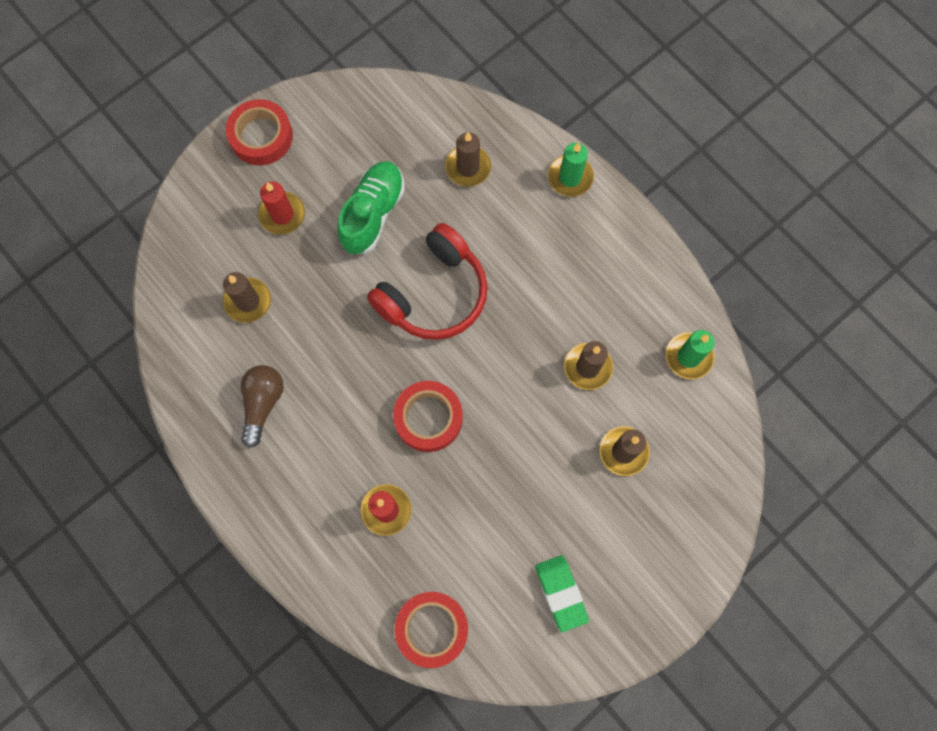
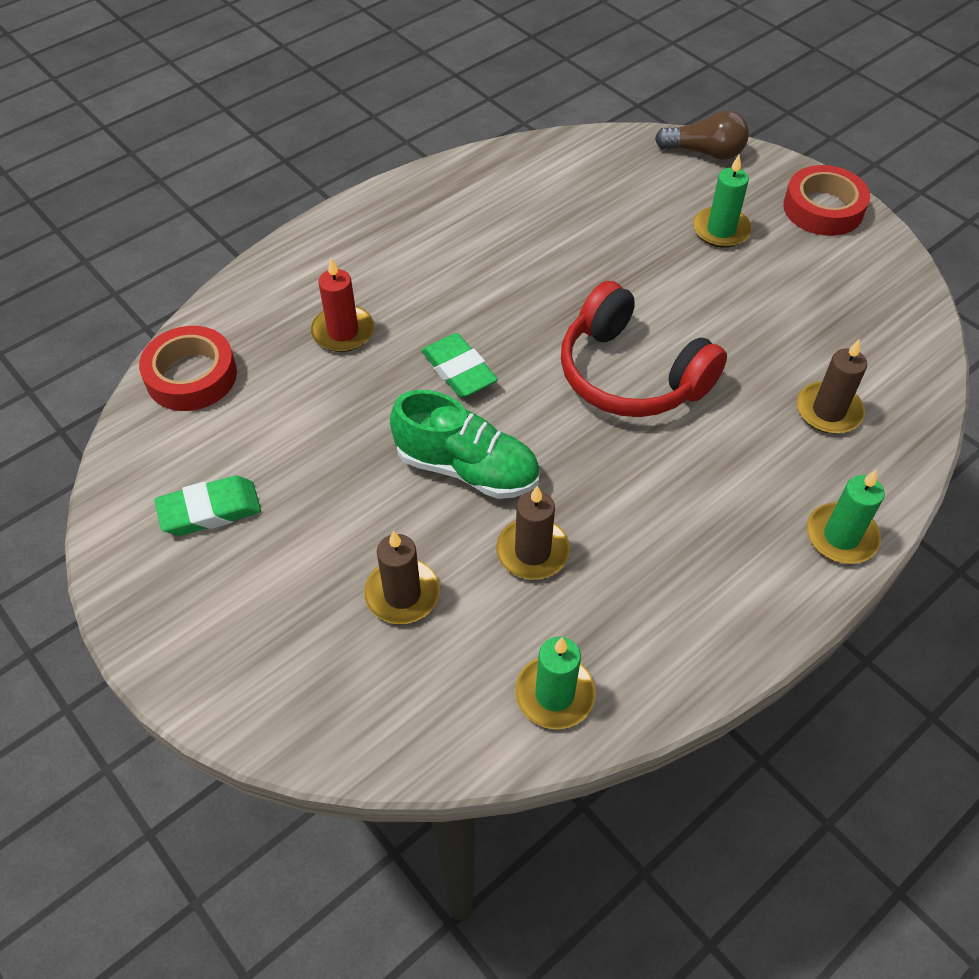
camera: 90 degrees right, 20 degrees down
brown candle [223,272,271,323] -> none
brown light bulb [241,365,284,448] -> brown light bulb moved to [655,111,749,160]
red candle [258,181,305,235] -> green candle [693,155,752,248]
green shoe [337,161,405,254] -> green shoe moved to [390,390,540,499]
red tape [393,381,463,452] -> green eraser [421,333,498,398]

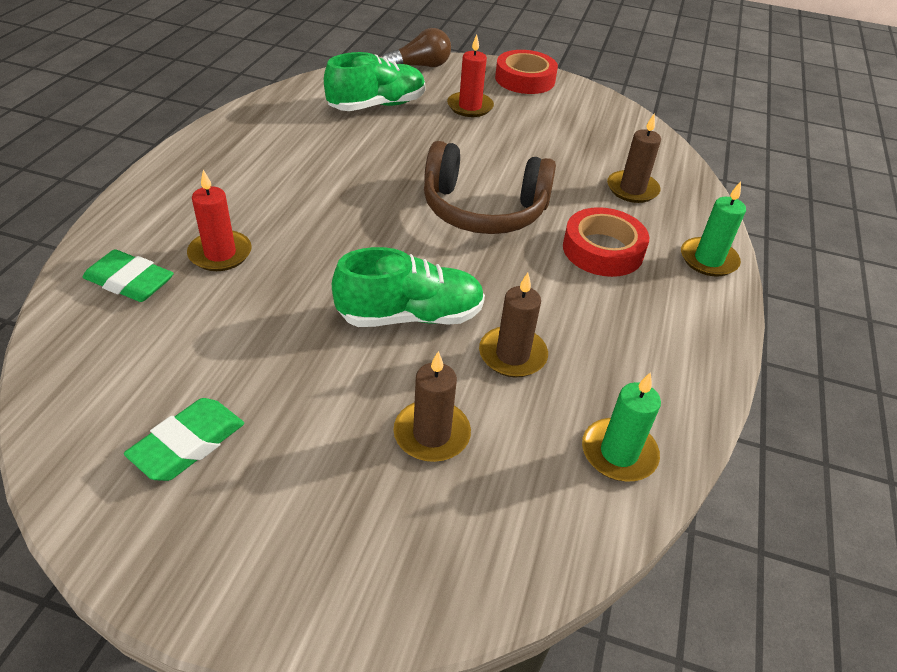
camera: 35 degrees left, 10 degrees down
red tape [139,326,237,411] -> red tape moved to [563,207,649,277]
green eraser [421,333,498,398] -> green eraser moved to [83,249,174,302]
red headphones [561,281,727,417] -> brown headphones [424,141,556,234]
green candle [693,155,752,248] -> red candle [447,35,494,117]
none -> green shoe [324,52,425,111]

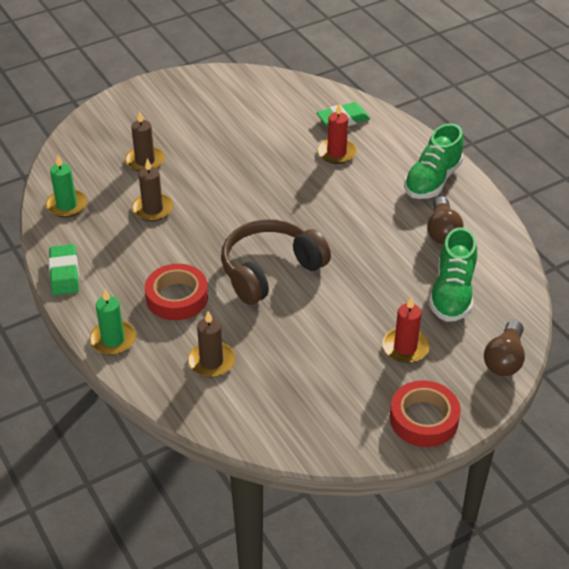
camera: 135 degrees right, 0 degrees up
green eraser [124,398,244,481] -> green eraser moved to [49,244,79,295]
green shoe [332,247,485,327] -> green shoe moved to [404,123,464,199]
none -> brown light bulb [427,196,464,244]

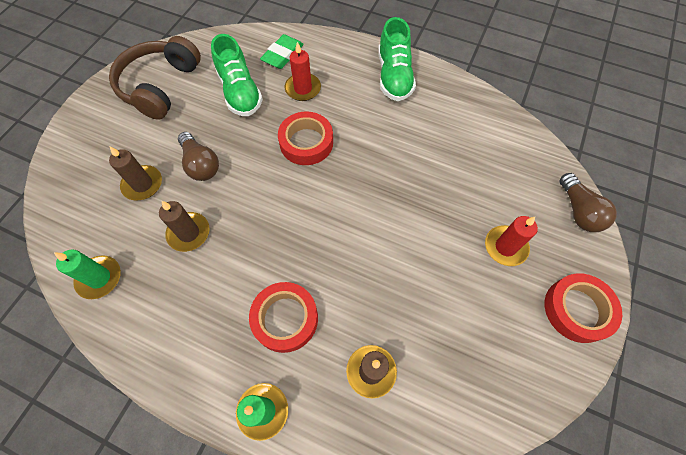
camera: 35 degrees left, 20 degrees up
green eraser [49,244,79,295] -> none
brown headphones [221,219,331,305] -> brown headphones moved to [109,36,201,120]
brown light bulb [427,196,464,244] -> brown light bulb moved to [178,132,219,181]
green shoe [429,227,477,322] -> green shoe moved to [211,34,263,116]
none -> red tape [278,111,333,165]

